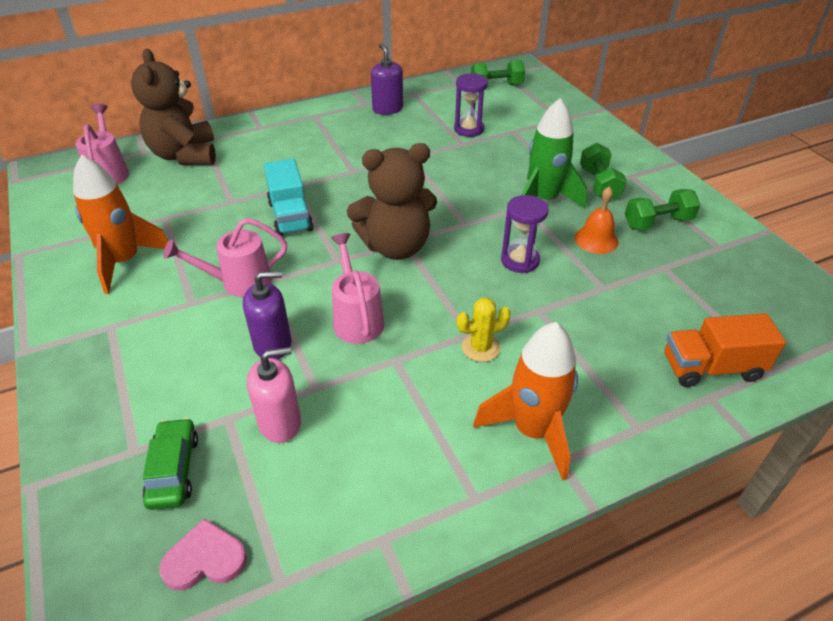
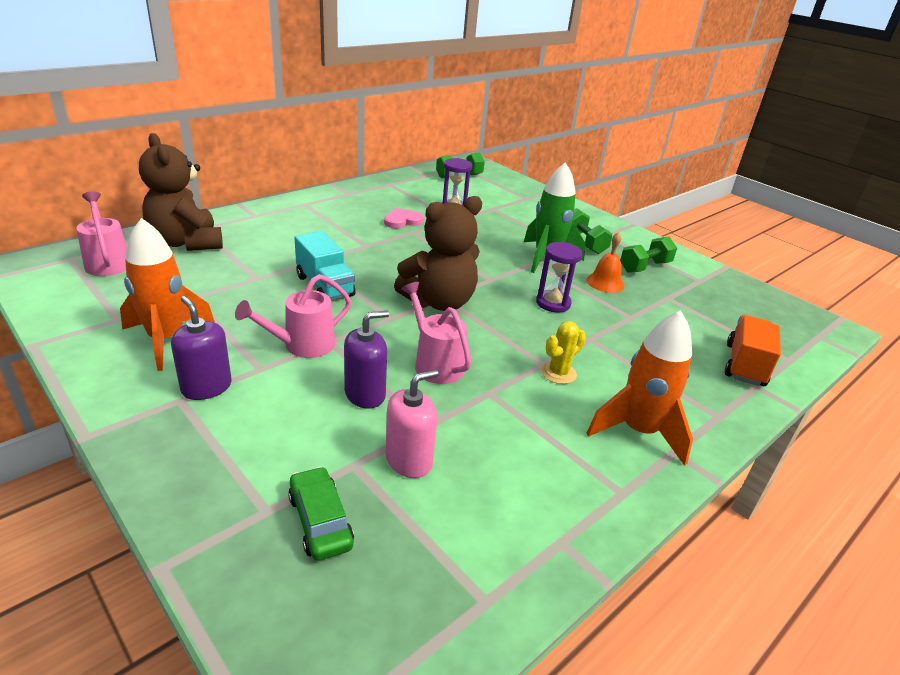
camera: 20 degrees left, 10 degrees down
pink heart [159,518,247,590] -> pink heart moved to [384,208,424,228]
purple soap dispenser [371,43,403,115] -> purple soap dispenser moved to [171,296,232,400]
orange truck [664,313,786,387] -> orange truck turned 135 degrees clockwise [725,315,781,386]

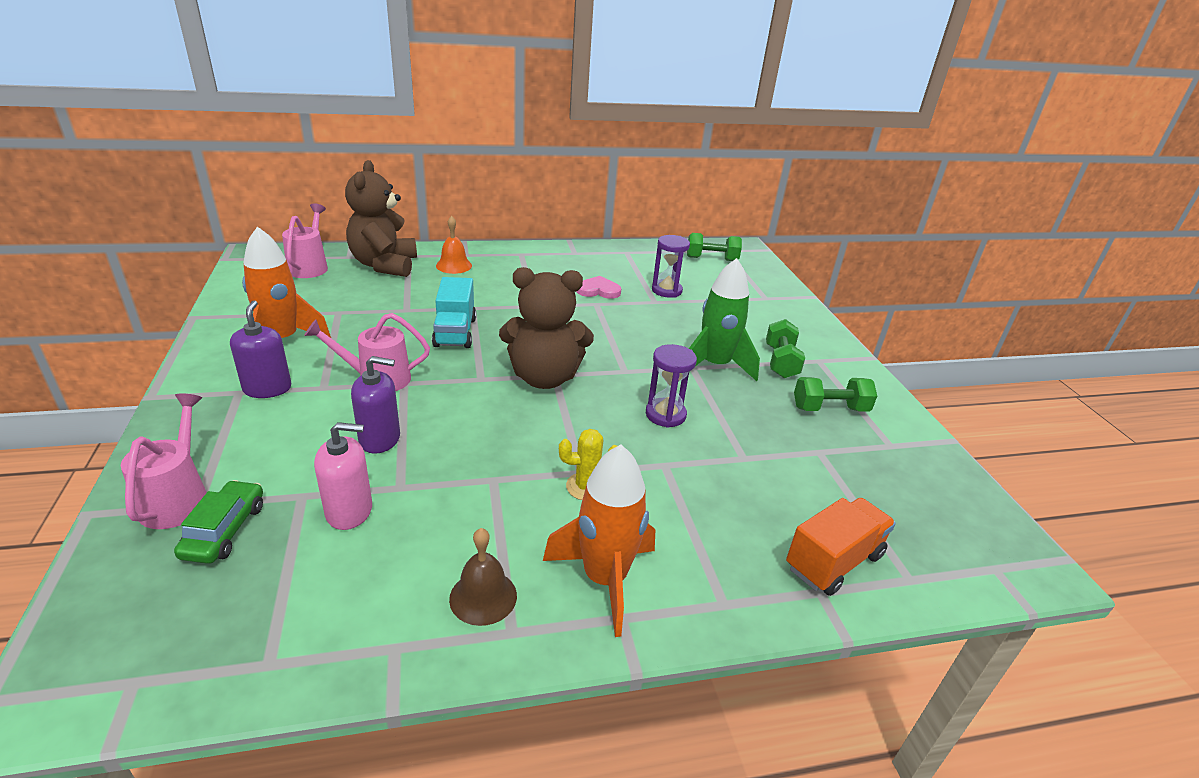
camera: 30 degrees right, 0 degrees up
pink watering can [401,282,471,384] -> pink watering can moved to [121,393,207,529]
orange bell [586,232,624,293] -> orange bell moved to [436,216,472,274]
none -> brown bell [449,528,517,626]

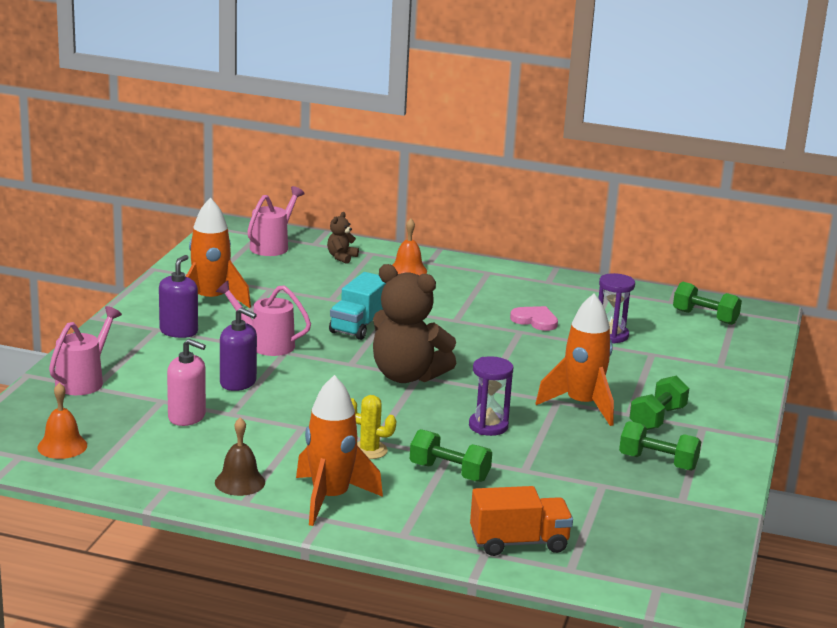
camera: 30 degrees right, 10 degrees down
green car [174,480,263,564] -> none
brown teddy bear [345,160,417,277] -> brown teddy bear [327,212,359,264], size x0.44
green rocket [689,258,760,381] -> orange rocket [535,294,614,426]
none -> orange bell [37,383,87,459]
none -> green dumbbell [410,429,492,482]

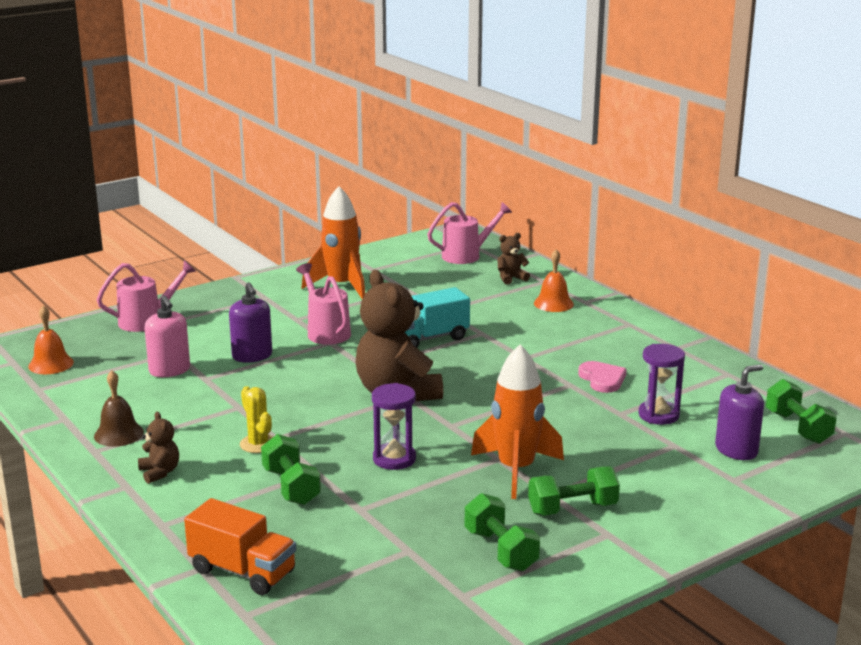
camera: 40 degrees right, 0 degrees up
purple soap dispenser [159,255,198,338] -> purple soap dispenser moved to [715,364,764,460]
orange rocket [296,375,383,526] -> brown teddy bear [138,412,179,484]

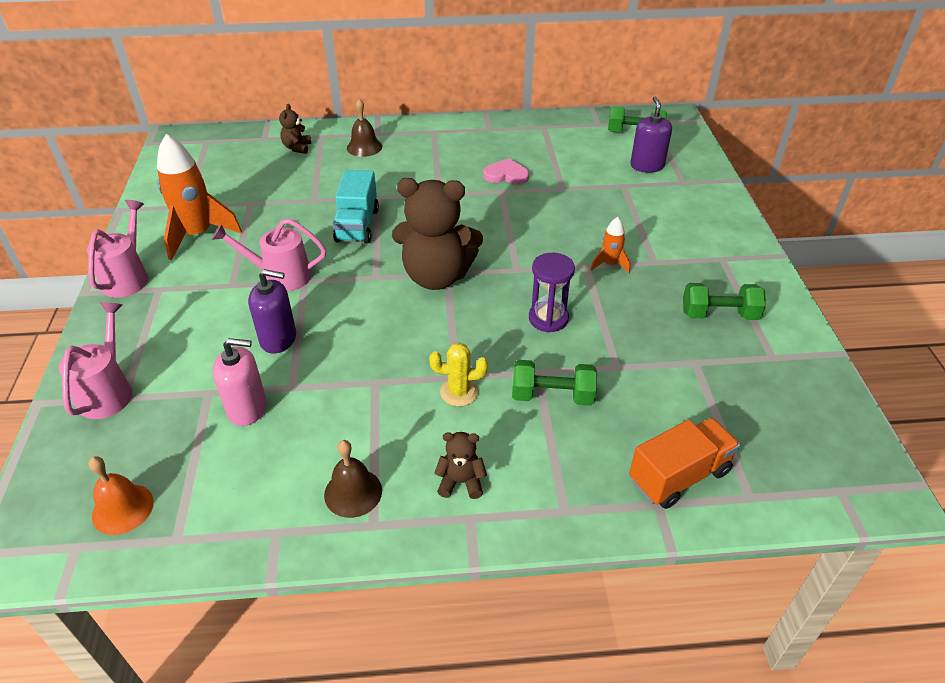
camera: 60 degrees left, 20 degrees up
pink watering can [427,202,512,264] -> pink watering can moved to [87,200,148,298]
orange rocket [471,344,564,499] -> orange rocket [590,217,630,273], size x0.49
green dumbbell [528,466,620,516] -> none
orange bell [534,249,574,312] -> brown bell [347,99,382,157]
purple hourglass [638,344,685,425] -> none

